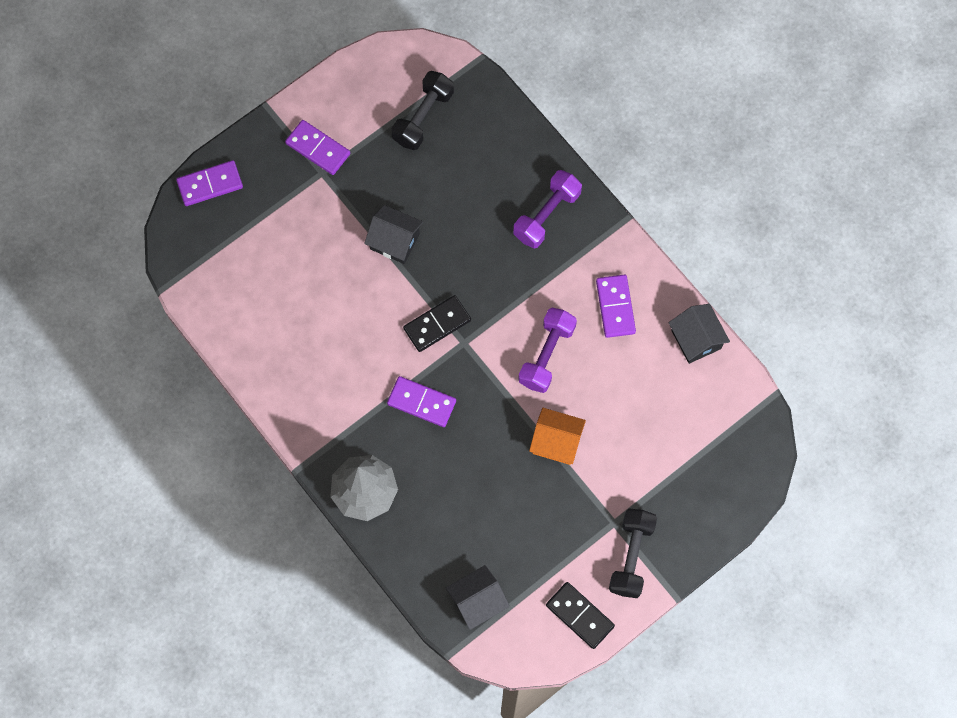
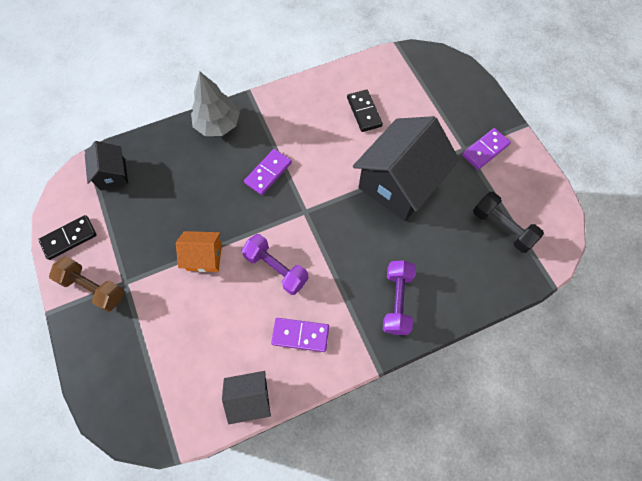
camera: 105 degrees right, 5 degrees down
purple domino [176,160,243,206] -> none
black house [364,205,423,264] -> black house [353,116,459,221], size x2.05
black domino [403,295,471,352] -> black domino moved to [347,90,383,132]
purple dumbbell [513,170,582,248] -> purple dumbbell turned 45 degrees clockwise [383,260,416,335]
orange house [529,408,586,465] -> orange house turned 60 degrees clockwise [176,231,222,272]
black dumbbell [609,509,657,598] -> brown dumbbell [49,256,124,312]

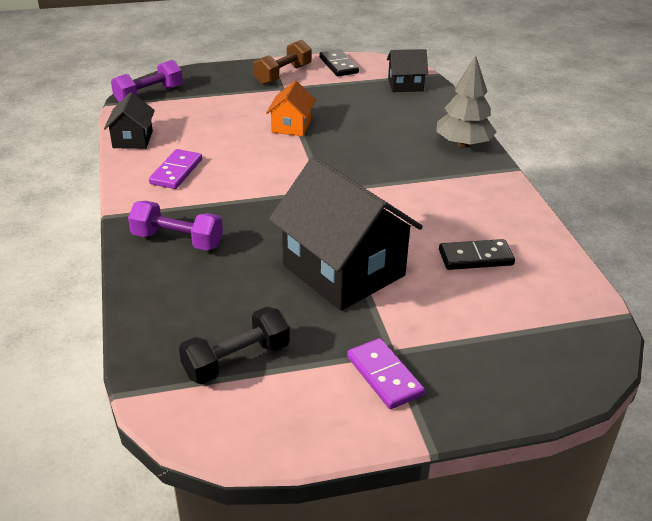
camera: 100 degrees right, 30 degrees down
purple dumbbell [242,234,309,295] -> purple dumbbell moved to [111,60,183,103]
purple domino [244,149,292,195] -> none

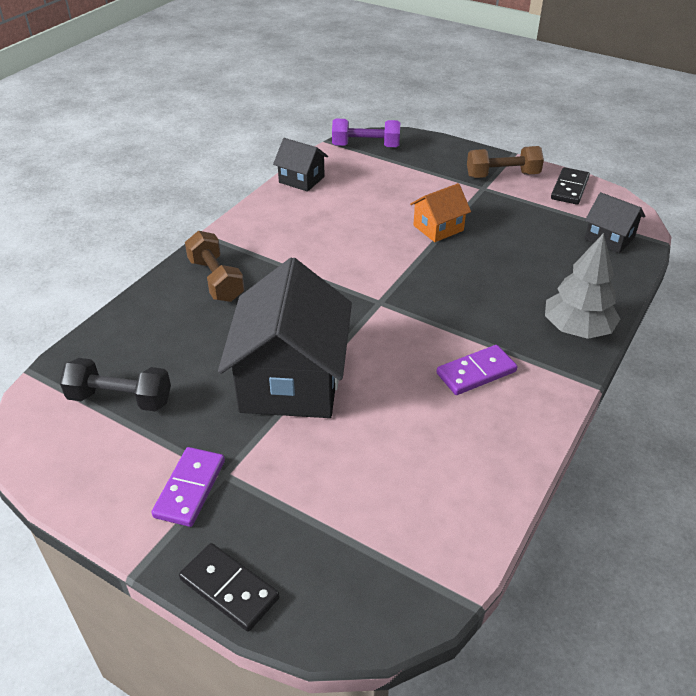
camera: 45 degrees right, 5 degrees up
black house [104,92,155,149] -> black house turned 75 degrees clockwise [273,138,328,192]
purple dumbbell [128,201,223,251] -> brown dumbbell [185,231,244,302]
purple domino [149,149,202,189] -> purple domino moved to [436,345,518,395]
black domino [439,239,515,270] -> black domino moved to [179,543,280,632]

